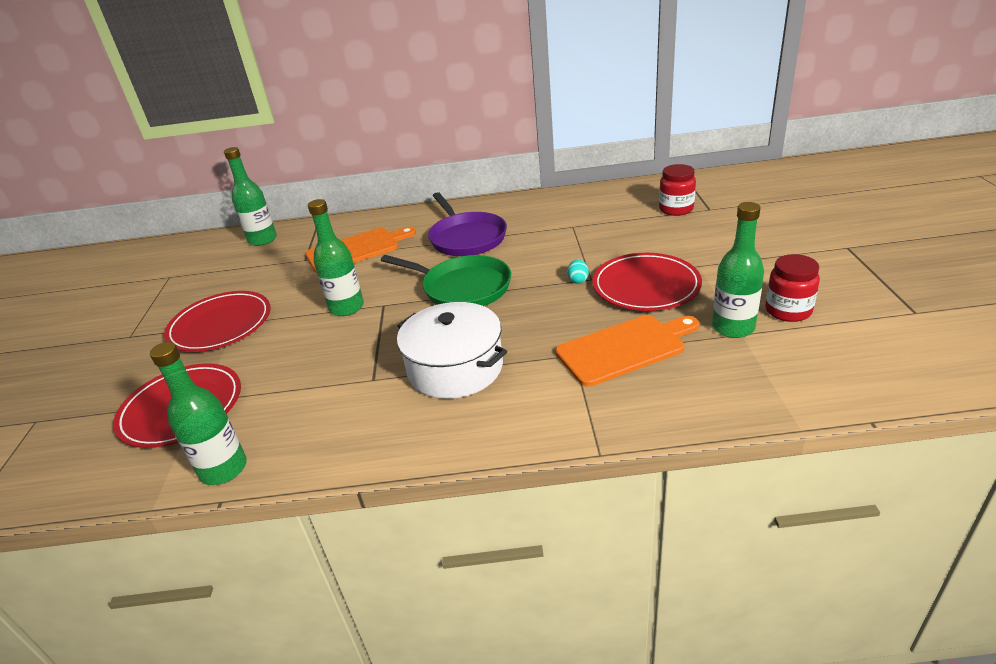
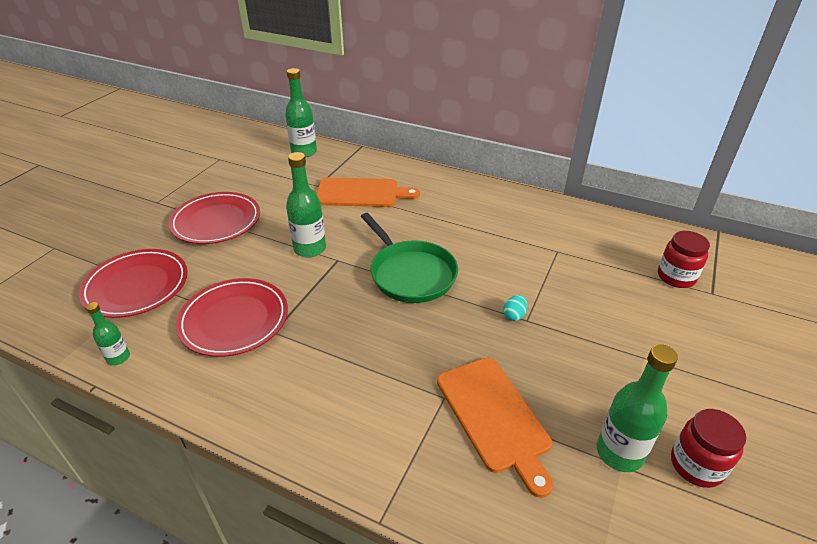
camera: 25 degrees right, 5 degrees up
green bottle [150,342,247,485] -> green bottle [86,302,130,365], size x0.56
white pot [397,302,507,399] -> none
purple pan [428,192,507,256] -> none
orange cutting board [555,315,699,387] -> orange cutting board turned 60 degrees clockwise [437,358,553,498]
red plate [593,253,702,311] -> red plate moved to [176,278,288,357]

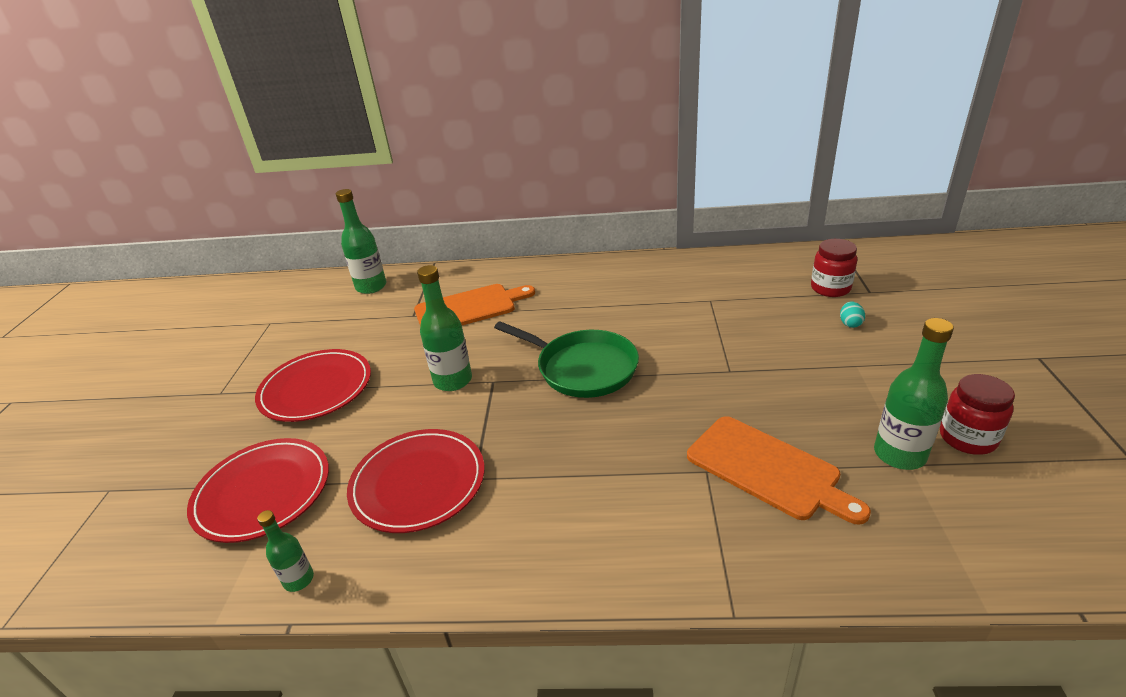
camera: 20 degrees left, 5 degrees down
turquoise egg [503,295,527,321] -> turquoise egg moved to [840,301,865,328]

